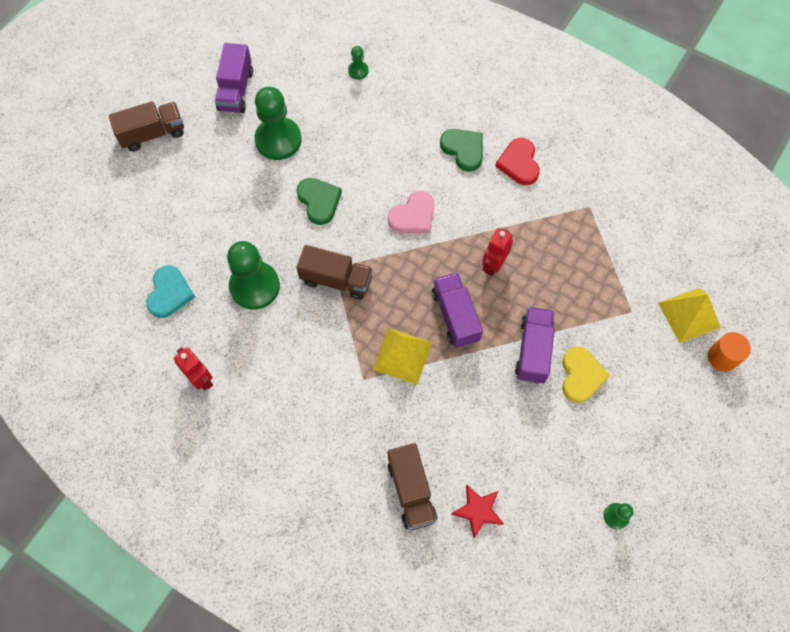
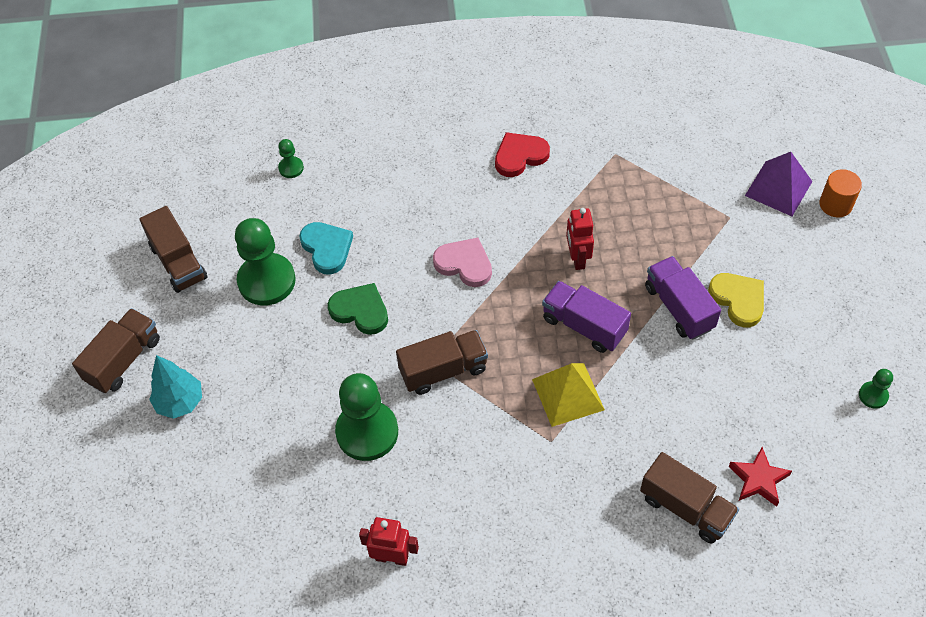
camera: 35 degrees left, 10 degrees down
turquoise heart [146,265,195,318] -> turquoise heart moved to [299,222,353,275]
purple truck [215,43,253,113] -> brown truck [139,206,208,293]
pink heart [388,191,434,233] -> pink heart turned 75 degrees counterclockwise [433,238,492,287]
green heart [440,129,483,172] -> none
red heart [495,138,540,185] -> red heart turned 105 degrees clockwise [495,132,550,177]
yellow pyramid [658,288,721,343] -> purple pyramid [745,152,813,216]
none -> turquoise tree [149,355,202,419]

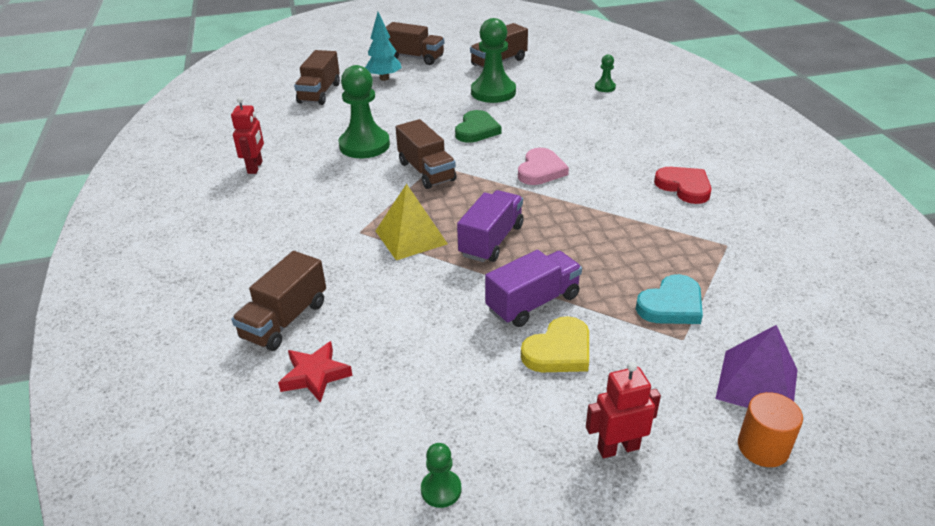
camera: 80 degrees right, 20 degrees down
turquoise heart [299,222,353,275] -> turquoise heart moved to [636,274,703,324]
red robot [566,208,594,270] -> red robot moved to [586,362,661,458]
none -> brown truck [294,50,340,105]

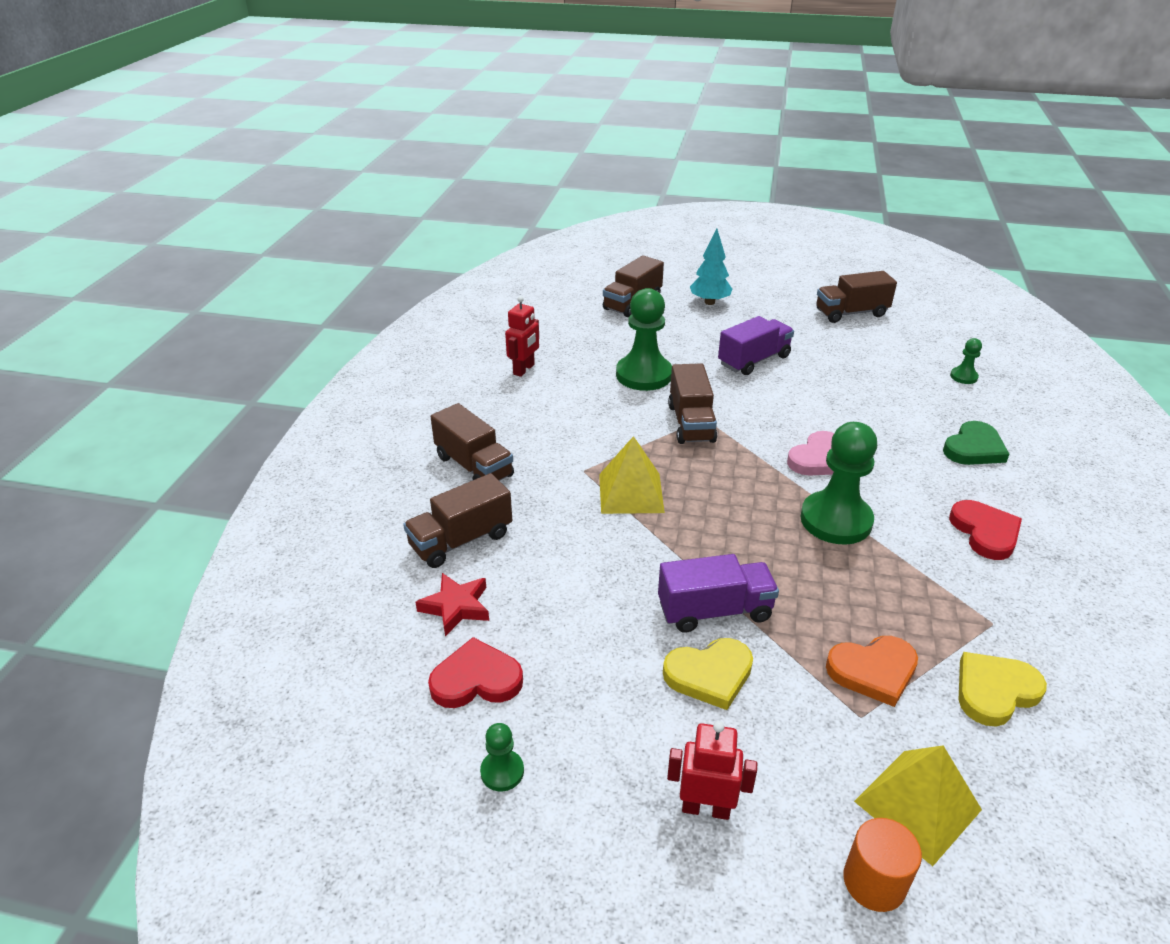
camera: 25 degrees right, 0 degrees up
brown truck [386,22,444,65] -> brown truck moved to [431,403,514,481]
green heart [455,110,502,143] -> green heart moved to [943,421,1009,465]
purple truck [457,190,524,262] -> purple truck moved to [718,316,794,375]
green pawn [471,18,516,103] -> green pawn moved to [800,422,877,545]
turquoise heart [636,274,703,324] -> orange heart [826,636,918,707]
purple pyramid [715,325,797,408] -> yellow pyramid [854,745,982,866]
none -> red heart [428,637,523,708]
none -> yellow heart [959,652,1047,726]

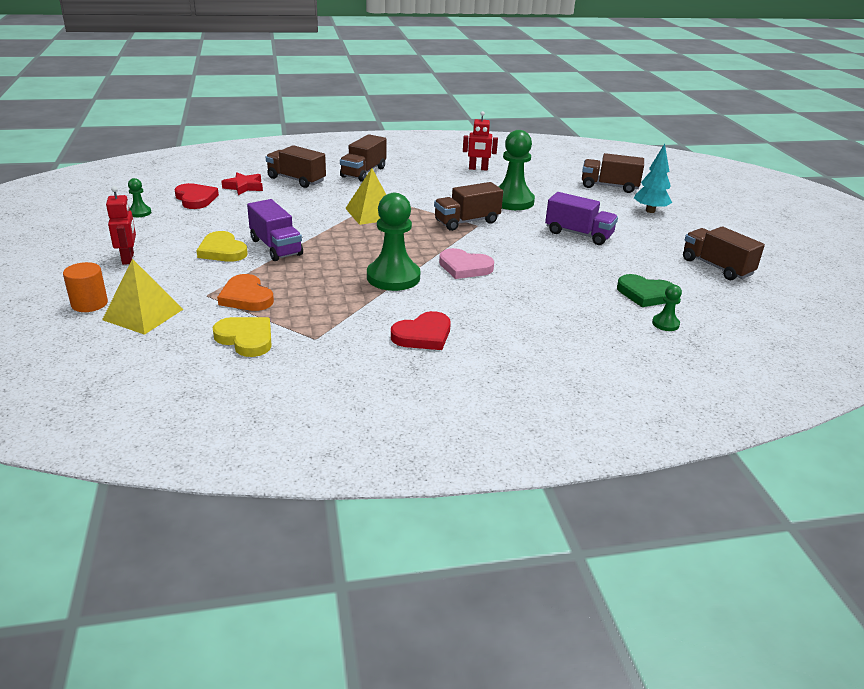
camera: 65 degrees right, 5 degrees down
green heart [943,421,1009,465] -> green heart moved to [617,274,674,307]

